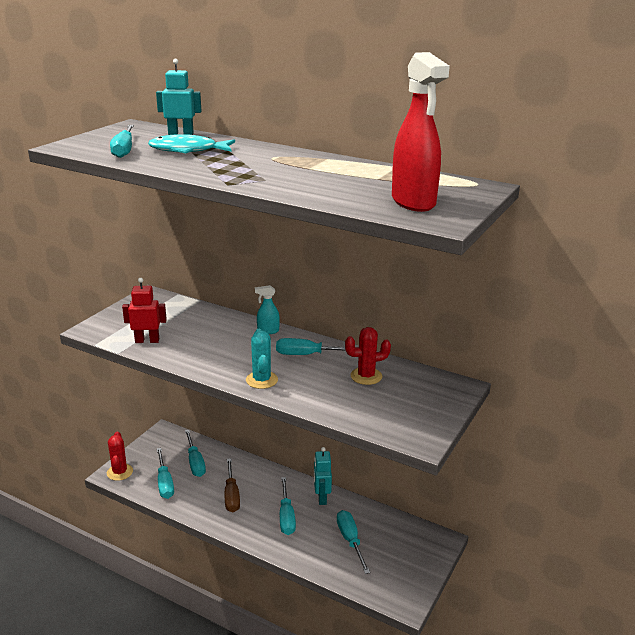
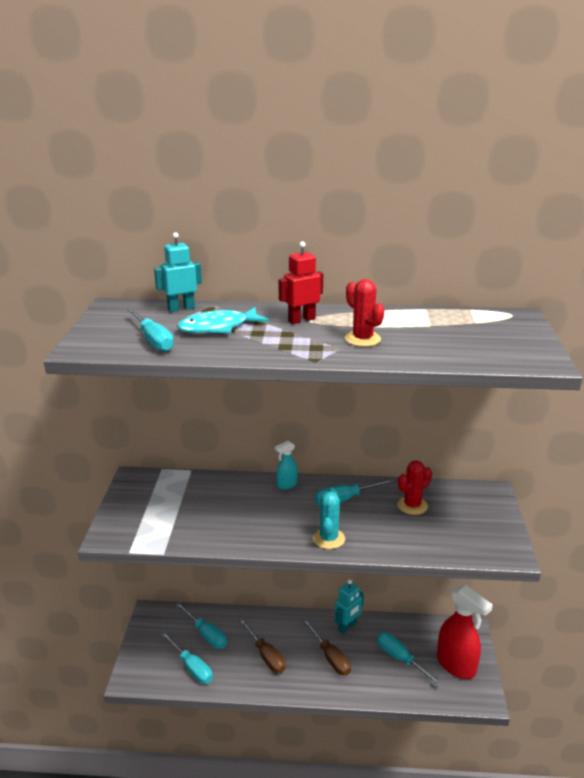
camera: 25 degrees left, 0 degrees up
red cactus [107,432,133,481] -> red cactus moved to [345,279,385,347]
red robot [122,278,167,343] -> red robot moved to [279,241,323,324]
turquoise cactus [246,329,278,389] -> turquoise cactus turned 45 degrees clockwise [313,488,345,549]
turquoise screwdriver [280,477,296,535] -> brown screwdriver [303,619,351,676]
turquoise robot [314,447,332,505] -> turquoise robot turned 105 degrees counterclockwise [335,579,364,634]
red spray bottle [392,52,450,212] -> red spray bottle moved to [437,585,493,679]

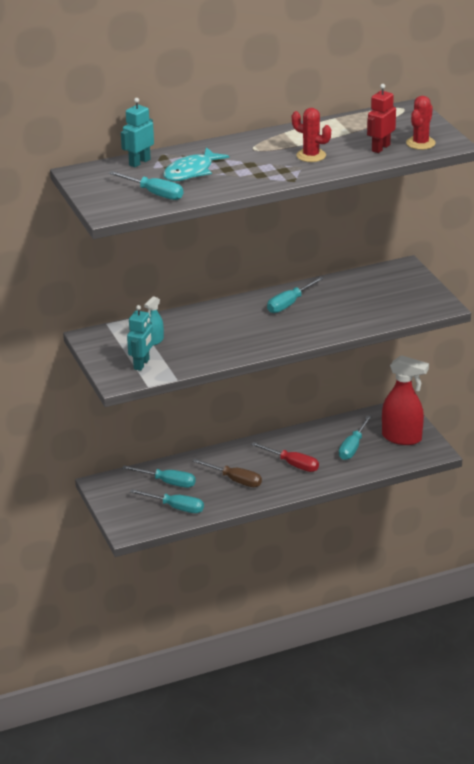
camera: 25 degrees left, 5 degrees up
turquoise spray bottle [275,441,298,490] -> turquoise spray bottle moved to [144,296,164,345]
red robot [279,241,323,324] -> red robot moved to [367,84,396,153]
brown screwdriver [303,619,351,676] -> red screwdriver [251,442,319,472]
turquoise cactus [313,488,345,549] -> none
turquoise robot [335,579,364,634] -> turquoise robot moved to [127,305,153,371]
turquoise screwdriver [377,632,442,686] -> turquoise screwdriver turned 90 degrees counterclockwise [339,415,372,460]
red cactus [397,460,432,515] -> red cactus moved to [406,96,436,150]

